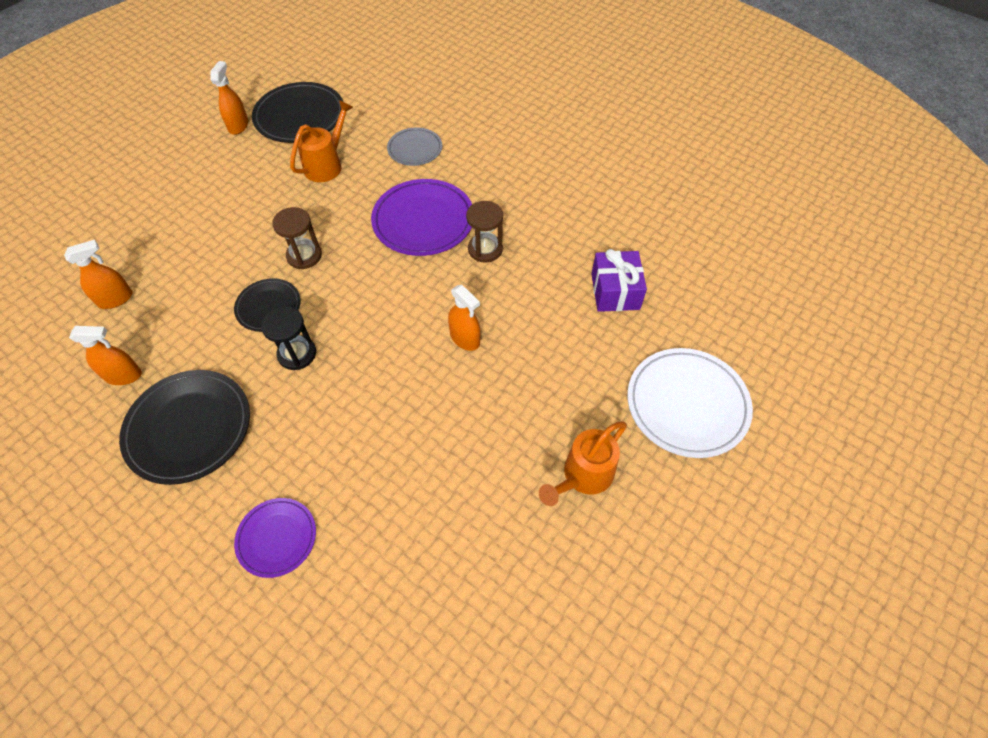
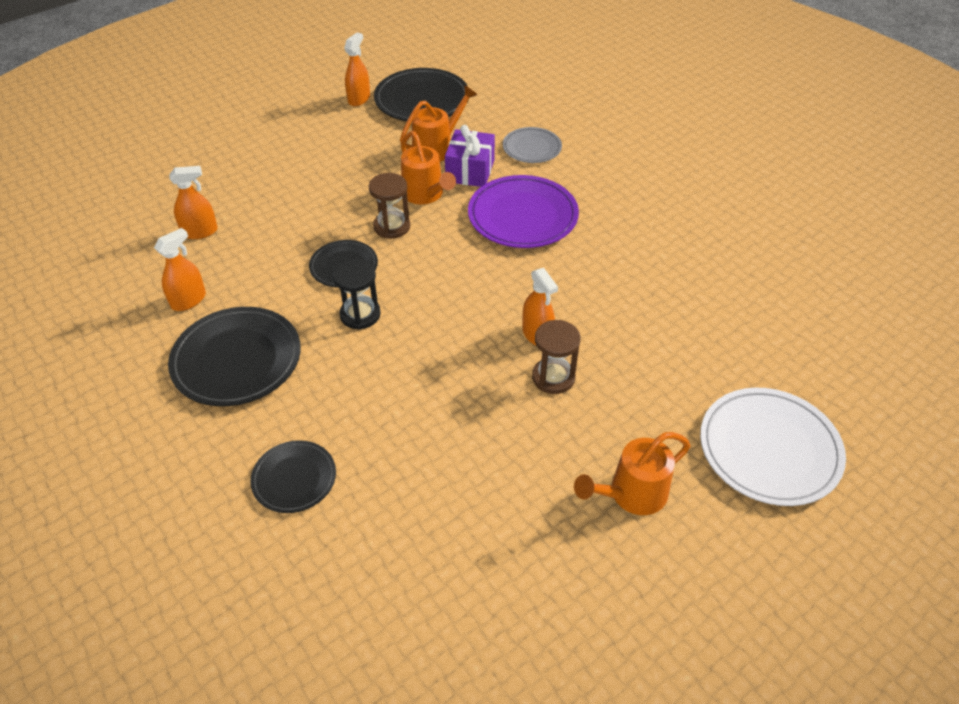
camera: 15 degrees right, 10 degrees down
orange spray bottle [69,326,142,385] -> orange spray bottle turned 60 degrees counterclockwise [154,228,206,311]
purple plate [234,498,316,578] -> black plate [250,440,336,513]
brown hourglass [466,201,503,263] -> brown hourglass moved to [532,320,581,394]
purple gift [591,249,647,312] -> purple gift moved to [445,125,495,187]
none -> orange watering can [401,131,456,204]

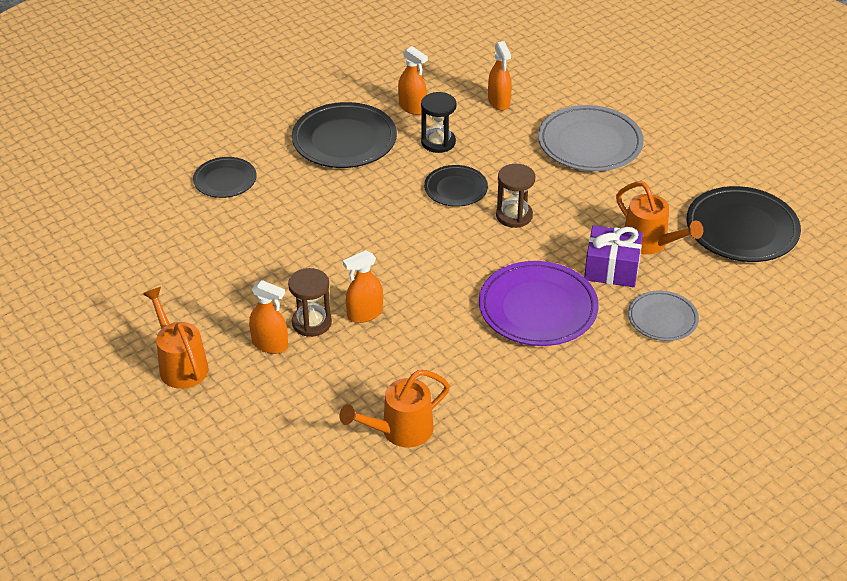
camera: 90 degrees right, 5 degrees down
black hourglass [333,258,381,329] -> black hourglass moved to [421,92,457,153]
orange spray bottle [344,33,370,106] -> orange spray bottle moved to [249,280,288,354]
orange watering can [401,131,456,204] -> orange watering can moved to [339,370,450,447]
white plate [700,388,846,506] -> none
none -> grey plate [538,105,644,171]

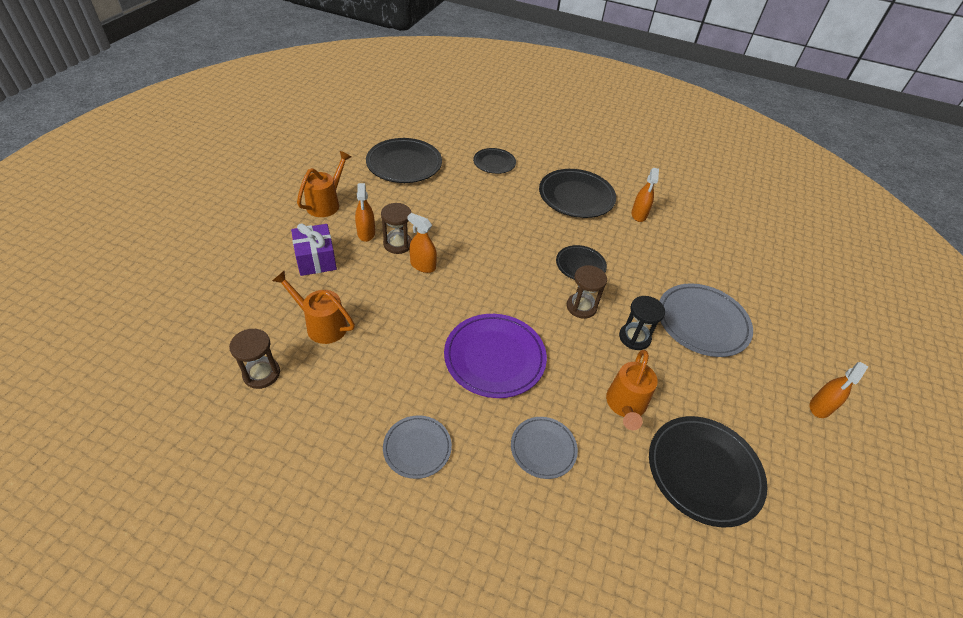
camera: 55 degrees right, 5 degrees up
black hourglass [421,92,457,153] -> black hourglass moved to [619,296,665,350]
orange spray bottle [488,41,512,111] -> orange spray bottle moved to [810,362,868,418]
purple gift [584,225,643,287] -> purple gift moved to [291,223,337,276]
none -> brown hourglass [229,329,280,389]
none -> black plate [366,138,442,183]
none -> grey plate [383,415,452,479]

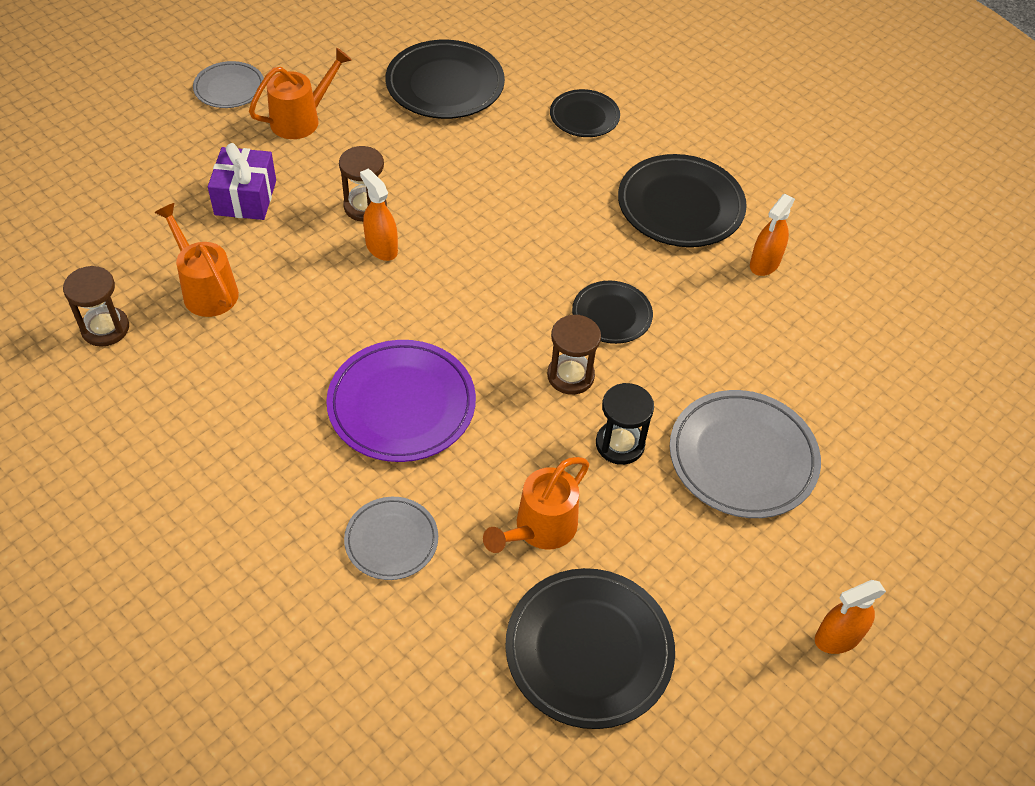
camera: 25 degrees right, 5 degrees up
orange spray bottle [355,183,375,242] -> none
grey plate [383,415,452,479] -> grey plate moved to [193,61,264,108]

